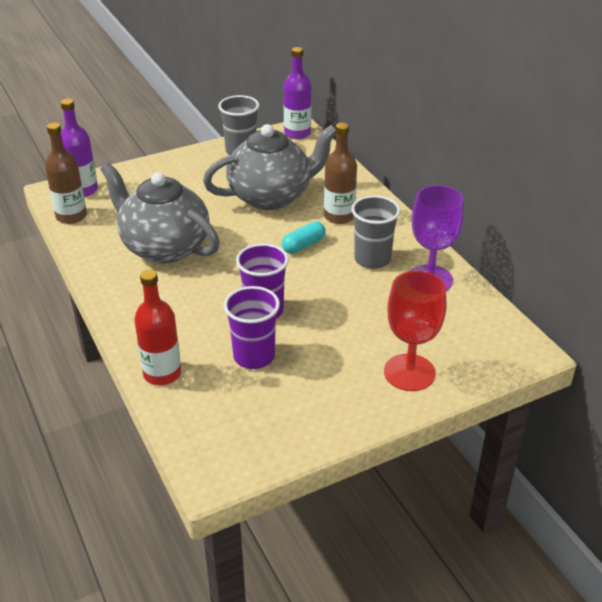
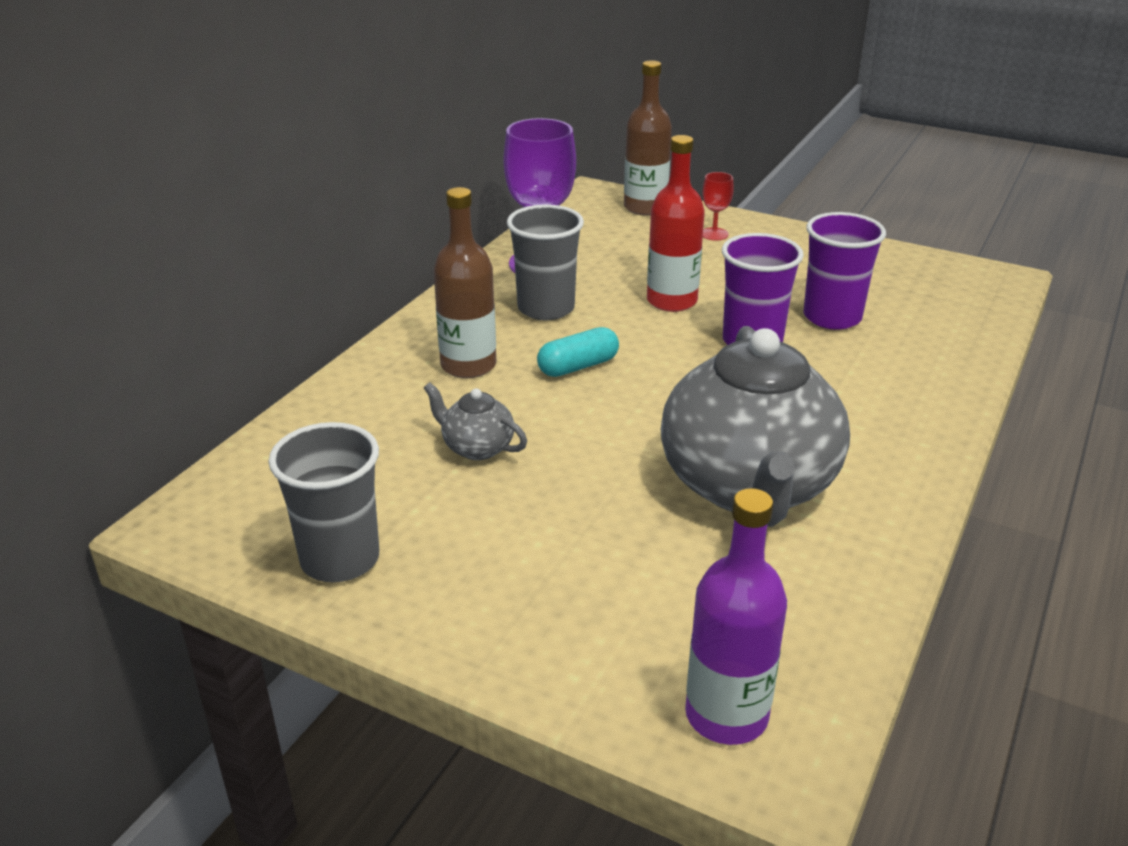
camera: 125 degrees left, 5 degrees down
brown bottle [45,122,87,224] -> brown bottle moved to [624,60,672,216]
red bottle [134,269,181,385] -> red bottle moved to [647,135,705,312]
grey teapot [203,124,336,210] -> grey teapot [424,382,527,460], size x0.42
turquoise capsule [282,221,326,253] -> turquoise capsule turned 45 degrees counterclockwise [537,327,619,377]
purple bottle [284,47,311,139] -> none
red goblet [384,271,446,391] -> red goblet [703,172,734,241], size x0.46

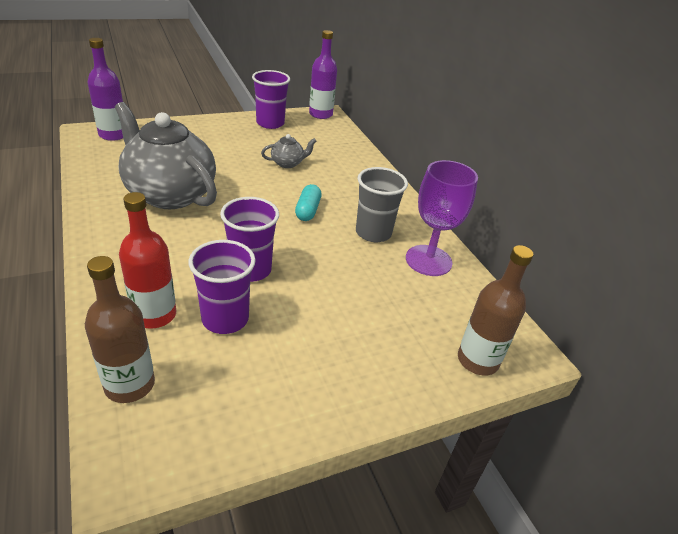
camera: 125 degrees right, 5 degrees up
grey cup [269,422,379,582] -> purple cup [252,70,290,129]
brown bottle [433,187,496,378] -> brown bottle moved to [85,256,155,403]
red bottle [647,135,705,312] -> red bottle moved to [119,192,176,329]
red goblet [703,172,734,241] -> none
none -> purple bottle [309,30,337,119]

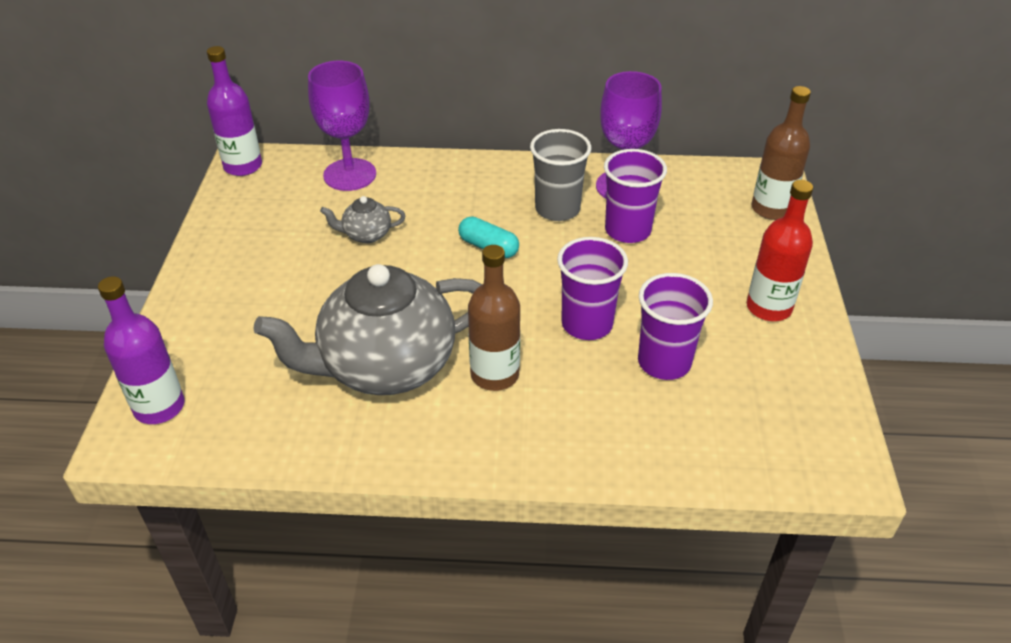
camera: 60 degrees left, 5 degrees up
brown bottle [85,256,155,403] -> brown bottle moved to [468,245,520,391]
red bottle [119,192,176,329] -> red bottle moved to [747,180,813,321]
purple cup [252,70,290,129] -> purple cup moved to [604,149,667,243]
grey teapot [261,134,316,168] -> grey teapot turned 105 degrees counterclockwise [320,196,405,243]
none -> purple goblet [308,61,376,191]

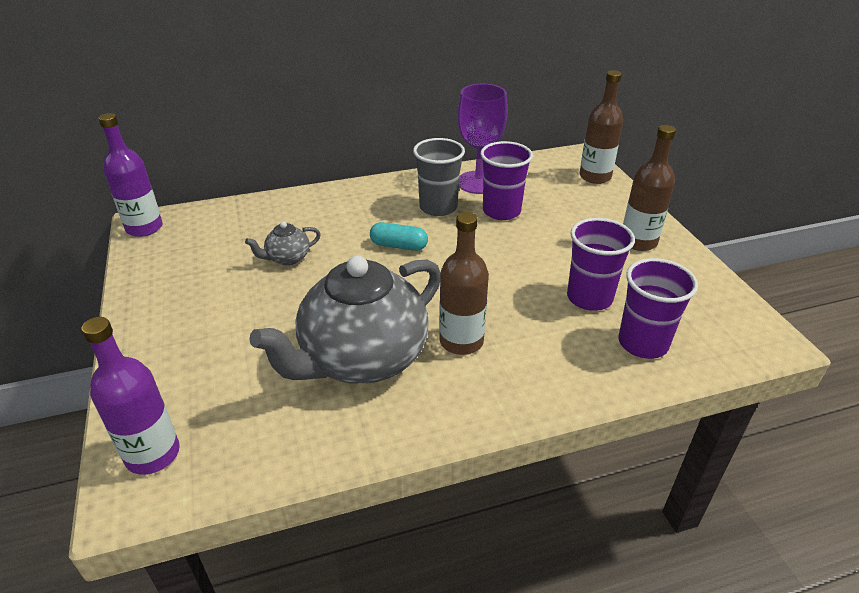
camera: 20 degrees left, 5 degrees down
purple goblet [308,61,376,191] -> none
purple cup [557,237,628,340] -> purple cup moved to [619,258,698,359]
red bottle [747,180,813,321] -> brown bottle [623,125,676,251]

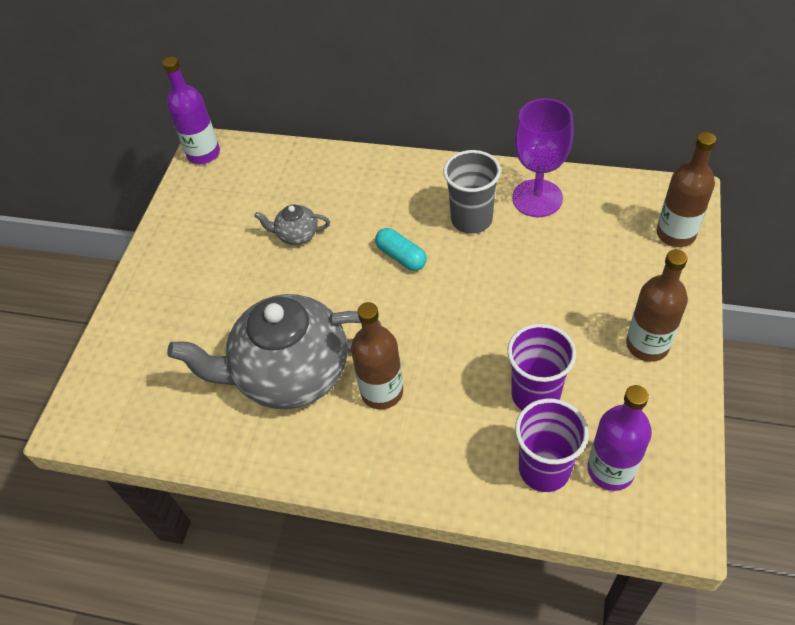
camera: 35 degrees right, 15 degrees up
purple bottle [81,317,180,475] -> purple bottle moved to [588,385,652,491]
purple cup [480,141,533,220] -> none

